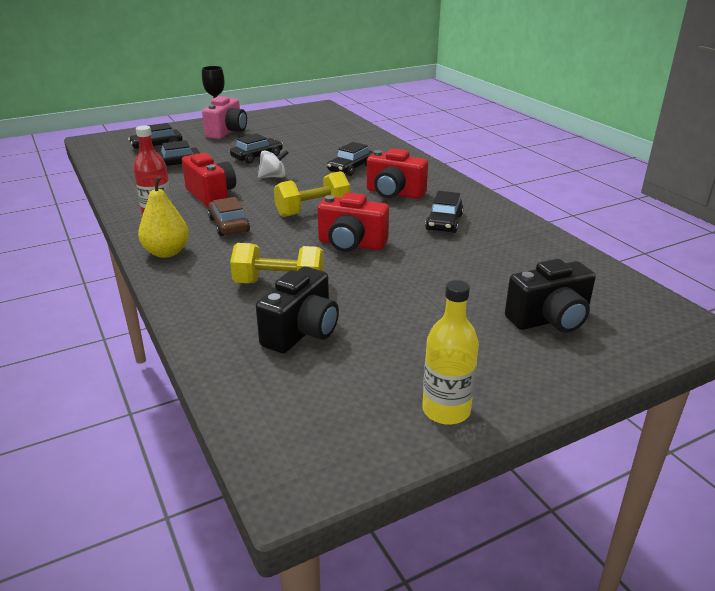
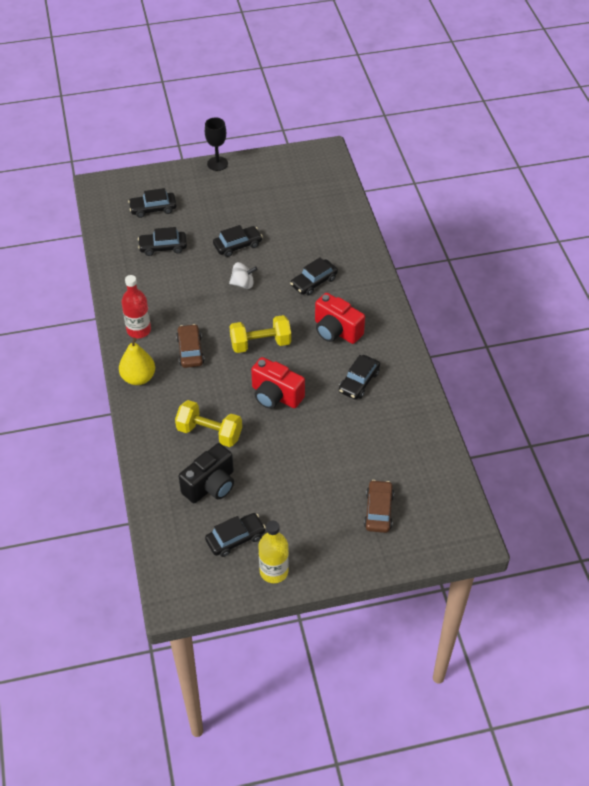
camera: 15 degrees right, 20 degrees up
red camera [182,153,236,208] -> none
pink camera [202,96,247,139] -> none
black camera [505,259,596,333] -> brown car [364,480,394,533]
none -> black car [205,513,266,557]

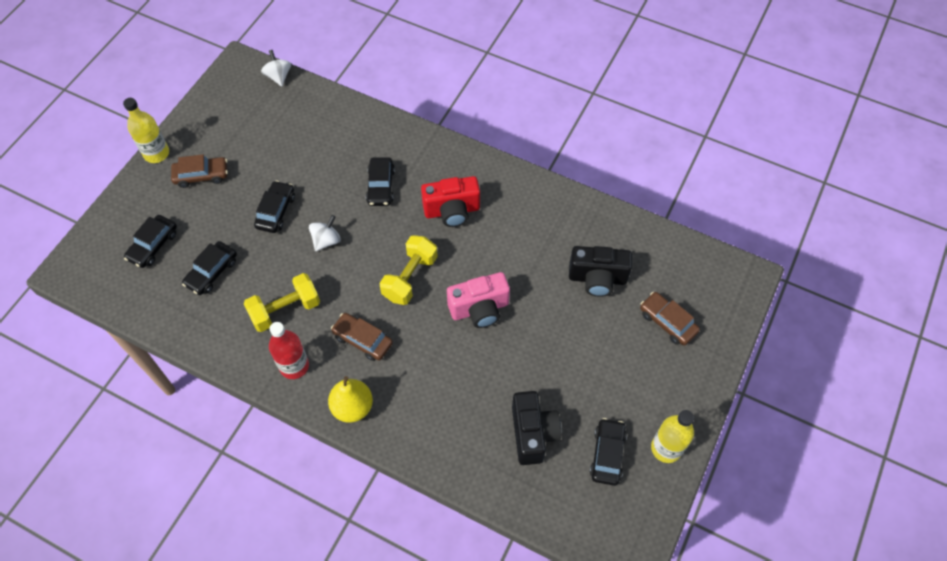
camera: 50 degrees left, 10 degrees up
yellow dumbbell [175,400,242,447] -> yellow dumbbell moved to [243,273,320,332]
black goblet [205,117,228,171] -> yellow bottle [123,98,169,163]
red camera [251,357,305,409] -> pink camera [447,272,510,328]
black car [339,355,380,399] -> none
none -> brown car [171,154,228,188]
none -> white spinning top [261,50,291,86]
none -> black camera [569,246,632,297]

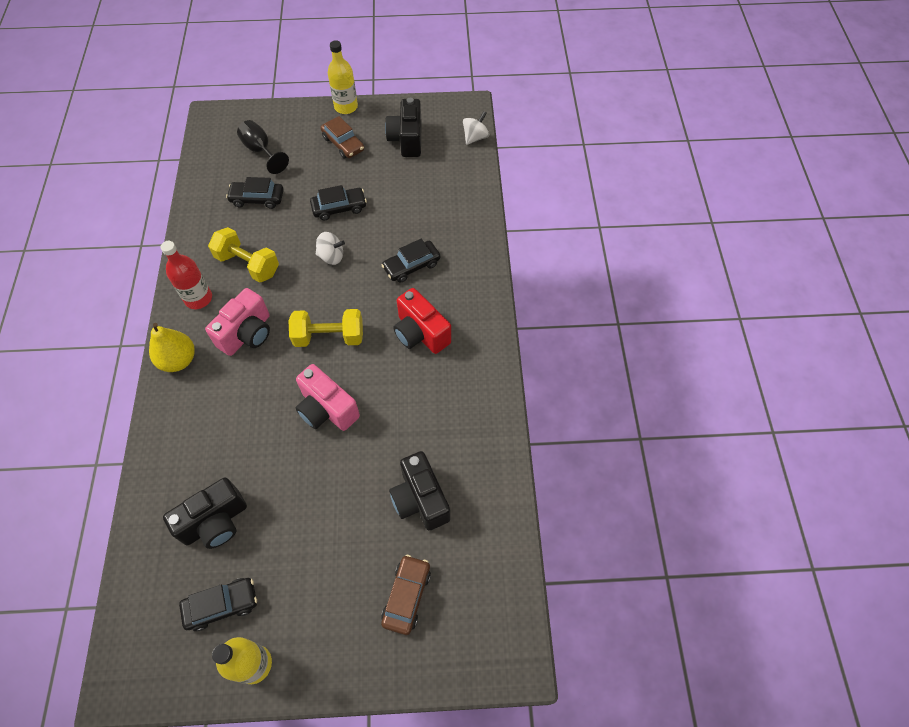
camera: 60 degrees right, 0 degrees up
black car [124,215,177,268] -> black goblet [237,120,289,174]
brown car [331,313,393,361] -> pink camera [205,288,270,356]
none -> black camera [385,98,422,157]

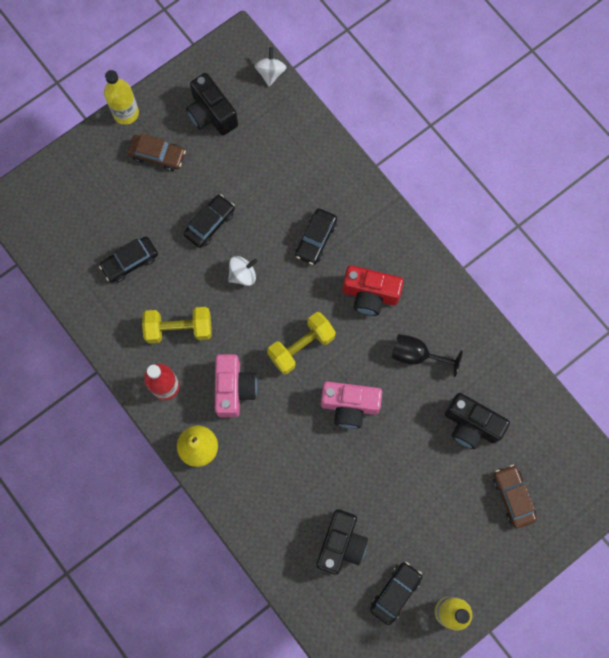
camera: 35 degrees left, 15 degrees up
black goblet [237,120,289,174] -> black goblet moved to [392,334,463,377]

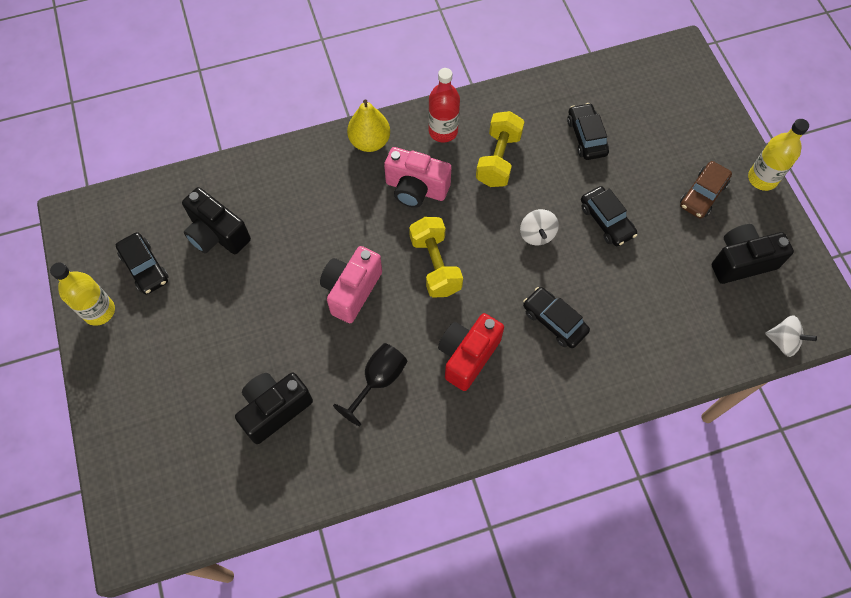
camera: 110 degrees right, 10 degrees down
brown car [493,465,537,528] -> none

